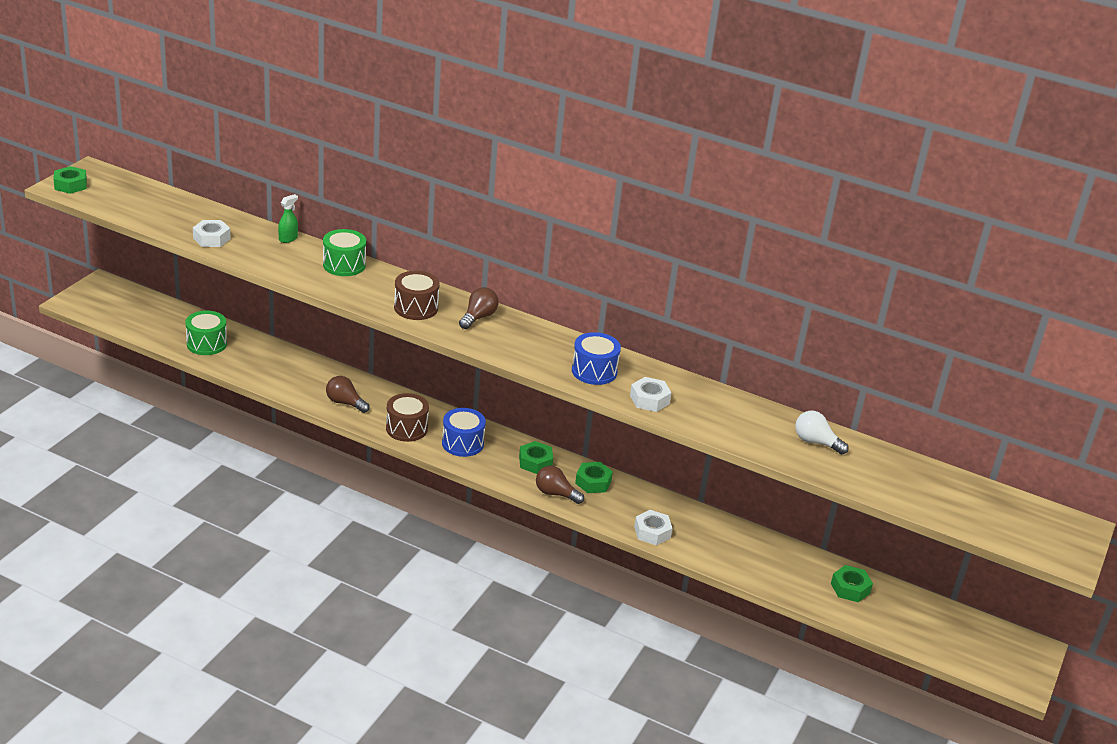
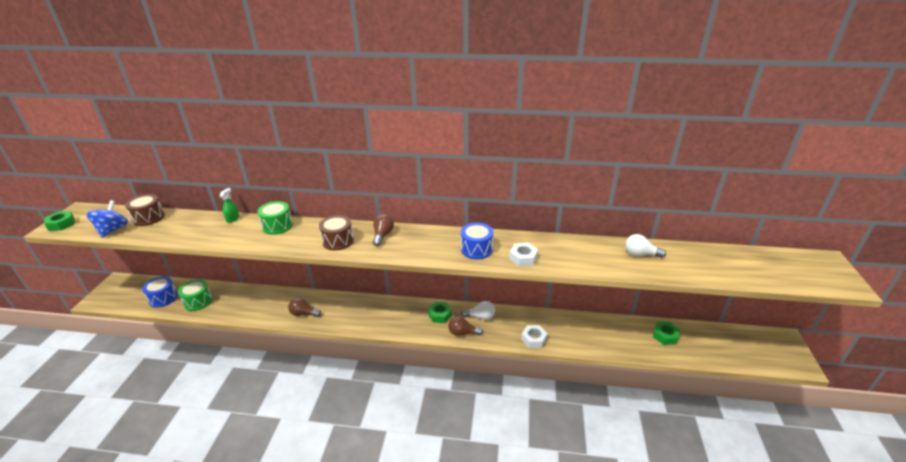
camera: 15 degrees left, 0 degrees up
white nut [193,220,230,247] -> none
brown drum [386,393,429,442] -> brown drum moved to [125,194,165,226]
blue drum [442,408,486,457] -> blue drum moved to [142,276,178,308]
green nut [575,462,613,493] -> white light bulb [461,301,495,320]
none -> blue spinning top [86,200,128,238]

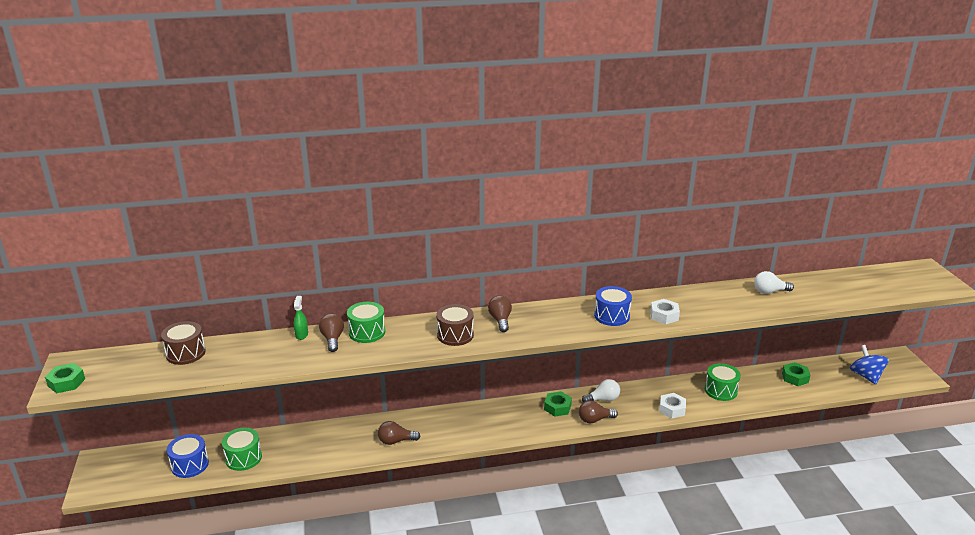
camera: 20 degrees left, 5 degrees down
blue spinning top [86,200,128,238] -> blue spinning top moved to [850,345,889,385]
none -> brown light bulb [319,313,344,352]
none -> green drum [705,363,741,401]

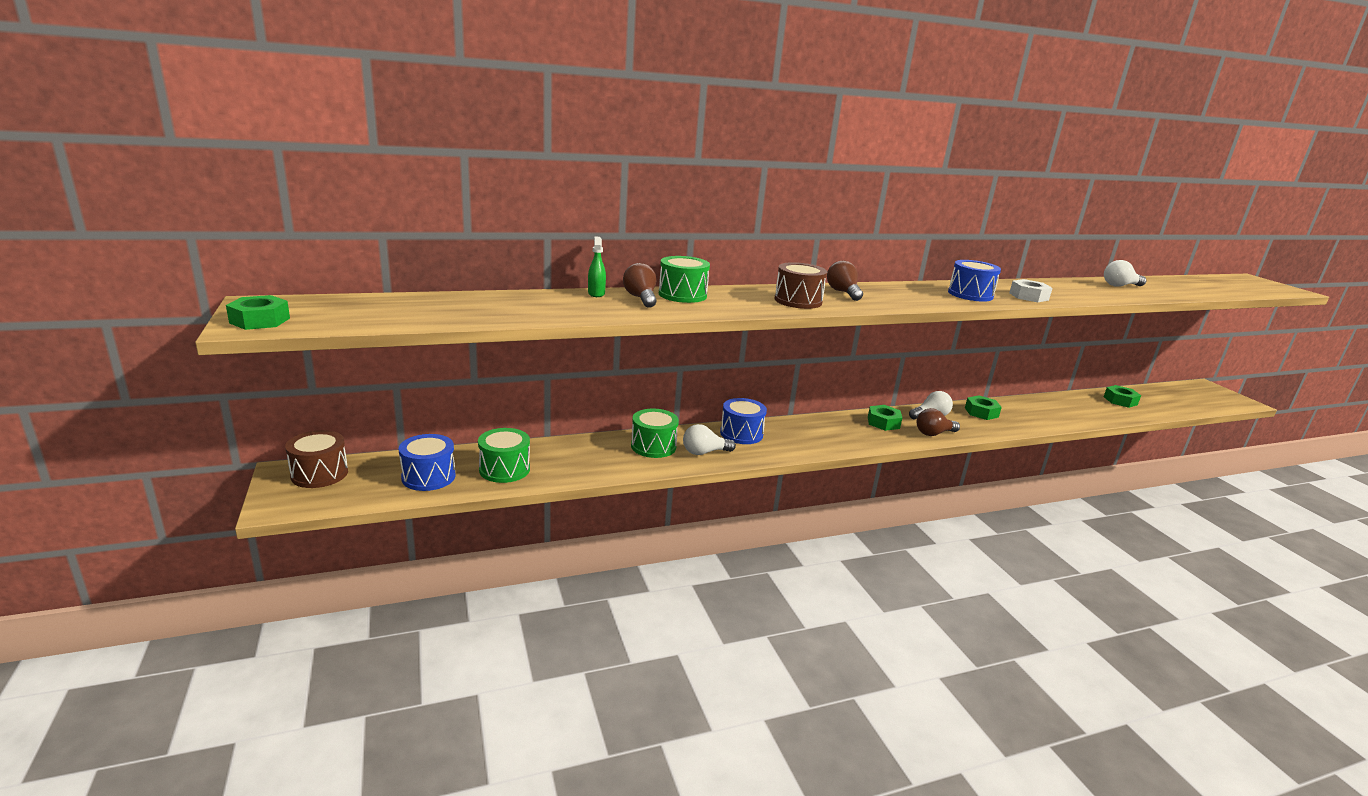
camera: 10 degrees left, 5 degrees down
brown drum [161,321,206,365] -> brown drum moved to [285,430,348,488]
brown light bulb [378,421,421,445] -> white light bulb [683,424,736,455]
white nut [659,393,686,418] -> none
green drum [705,363,741,401] -> green drum moved to [631,409,679,458]
blue spinning top [850,345,889,385] -> none
none -> blue drum [720,398,767,444]
none -> green nut [965,396,1002,420]

